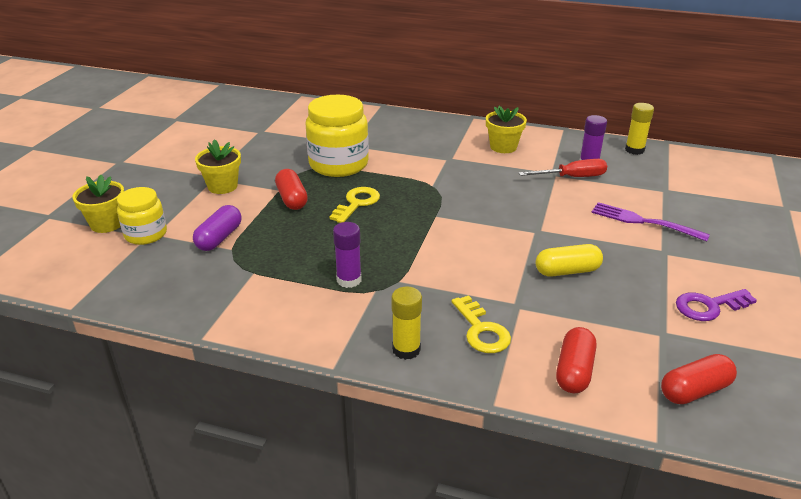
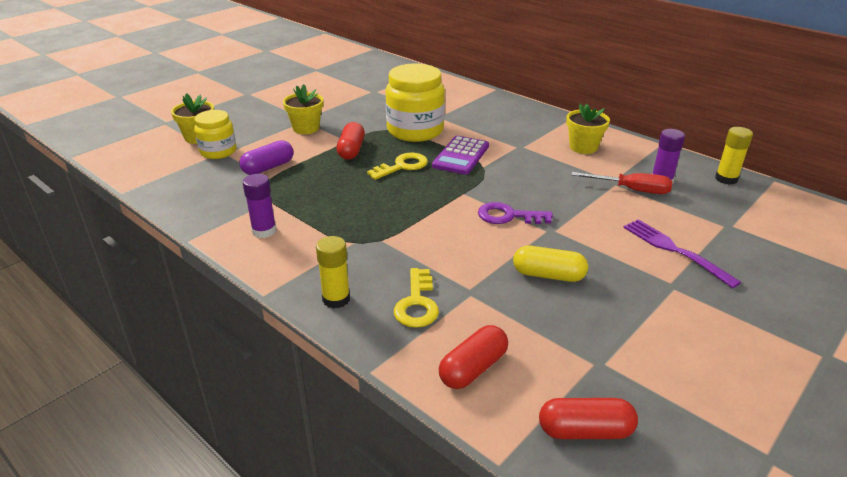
camera: 25 degrees right, 0 degrees up
purple glue stick [333,222,361,288] -> purple glue stick moved to [243,174,277,238]
purple key [676,289,757,321] -> purple key moved to [478,202,553,224]
none -> purple calculator [432,136,489,175]

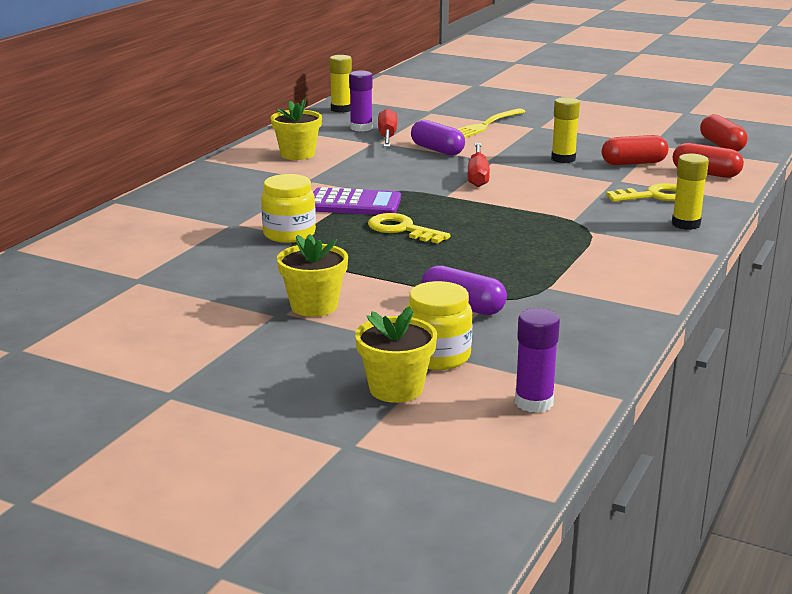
camera: 105 degrees left, 10 degrees down
purple glue stick [243,174,277,238] -> purple glue stick moved to [515,308,560,413]
red capsule [337,122,365,160] -> red capsule moved to [602,135,669,165]
yellow jar [386,63,445,142] -> yellow jar [261,174,316,243], size x0.60
purple key [478,202,553,224] -> red screwdriver [467,143,490,187]
yellow capsule [513,245,588,282] -> yellow glue stick [551,97,580,163]
purple fork [623,219,741,288] -> yellow fork [457,108,526,138]
none -> purple capsule [411,120,465,156]

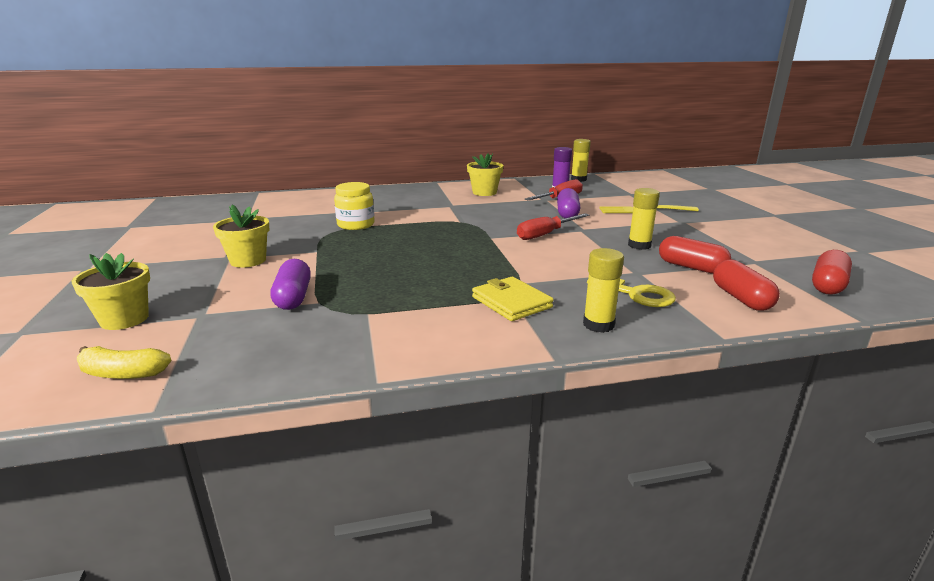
camera: 50 degrees right, 0 degrees up
purple calculator [313,187,401,215] -> none
yellow key [368,213,451,244] -> none
yellow jar [406,281,472,370] -> none
purple glue stick [515,308,560,413] -> yellow banana [77,346,171,379]
none -> yellow wallet [472,277,554,321]

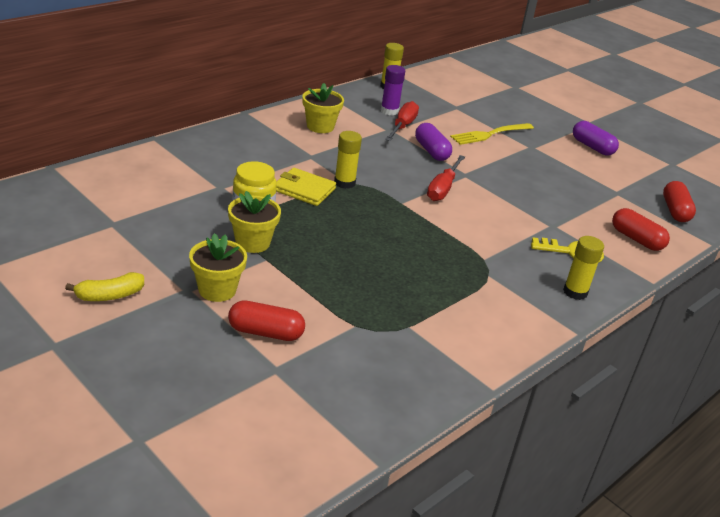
camera: 35 degrees left, 10 degrees up
yellow flower pot [71,253,150,330] -> yellow flower pot moved to [228,191,281,253]
yellow banana [77,346,171,379] -> yellow banana moved to [65,272,144,301]
purple capsule [270,259,311,310] -> purple capsule moved to [573,121,619,155]
yellow wallet [472,277,554,321] -> yellow wallet moved to [276,168,336,206]
yellow glue stick [628,188,660,250] -> yellow glue stick moved to [334,131,362,189]
red capsule [659,236,732,274] -> red capsule moved to [228,300,305,341]

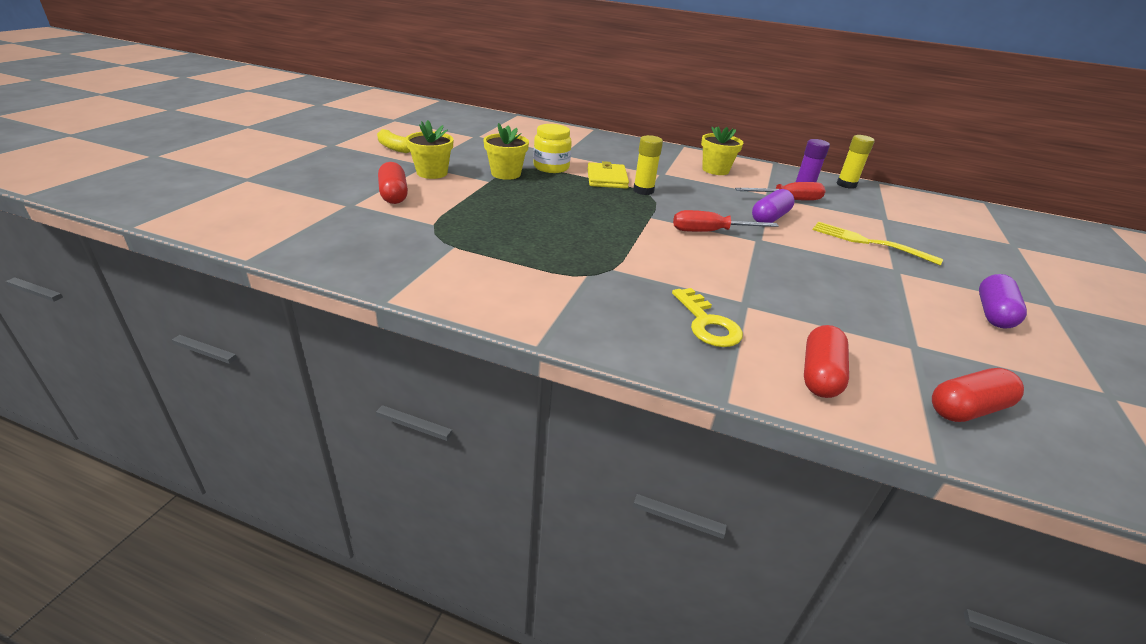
camera: 65 degrees right, 0 degrees up
yellow glue stick [563,236,604,300] -> none

